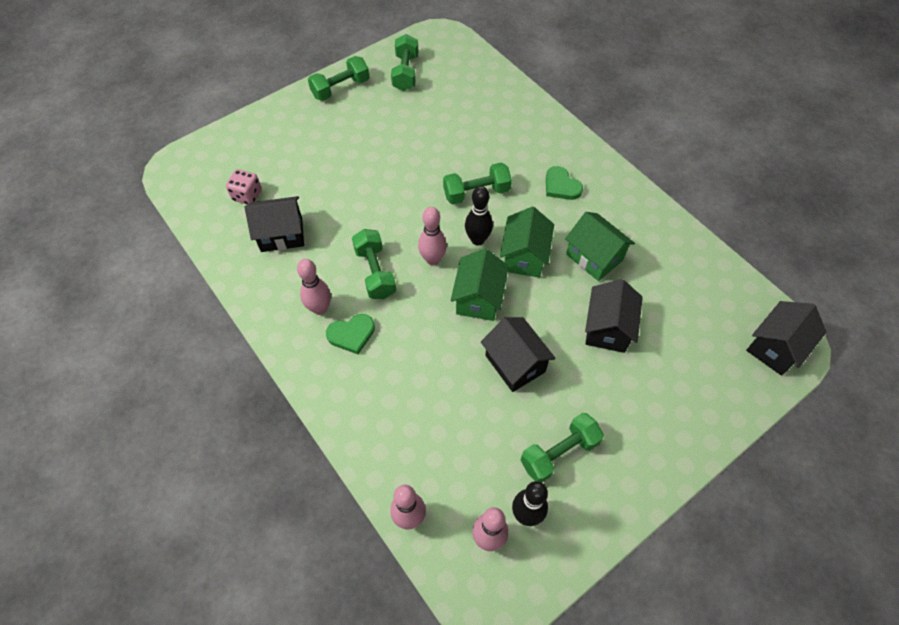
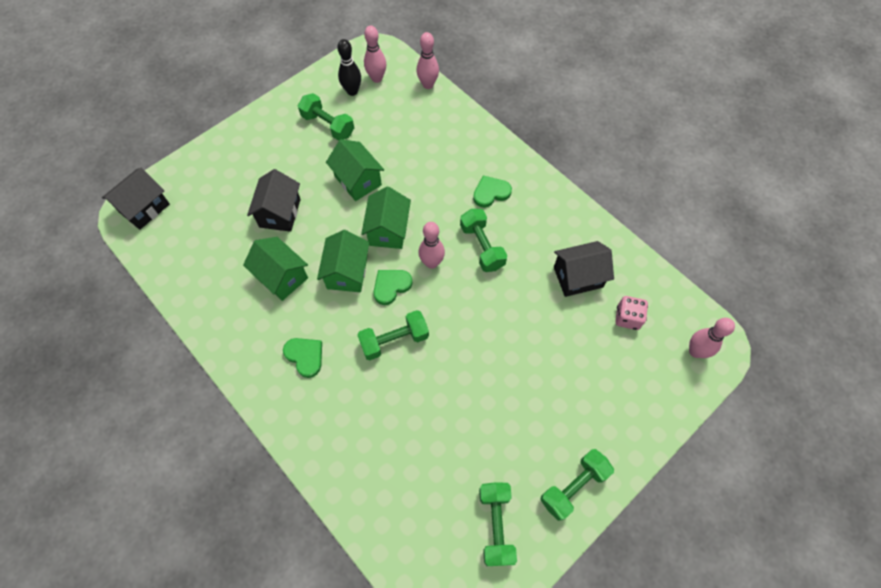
camera: 175 degrees right, 5 degrees up
pink bowling pin [297,259,331,315] -> pink bowling pin moved to [689,318,735,358]
black bowling pin [465,186,493,246] -> green heart [373,270,413,305]
black house [481,317,556,392] -> green house [326,139,384,201]
green dumbbell [521,413,604,483] -> green dumbbell turned 75 degrees clockwise [298,93,354,141]

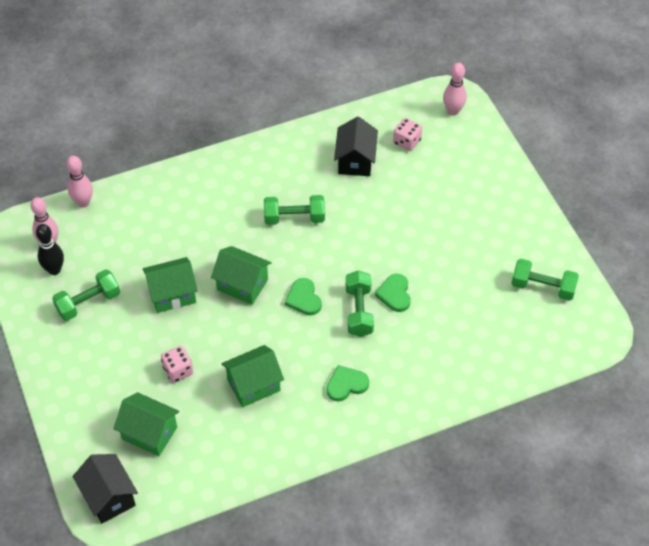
camera: 70 degrees left, 10 degrees down
black house [247,169,301,232] -> pink dice [161,346,193,383]
green house [317,230,369,292] -> green house moved to [113,392,179,456]
pink bowling pin [419,222,445,269] -> none
green heart [473,175,512,208] -> green heart moved to [375,274,411,312]
green dumbbell [540,449,614,521] -> none

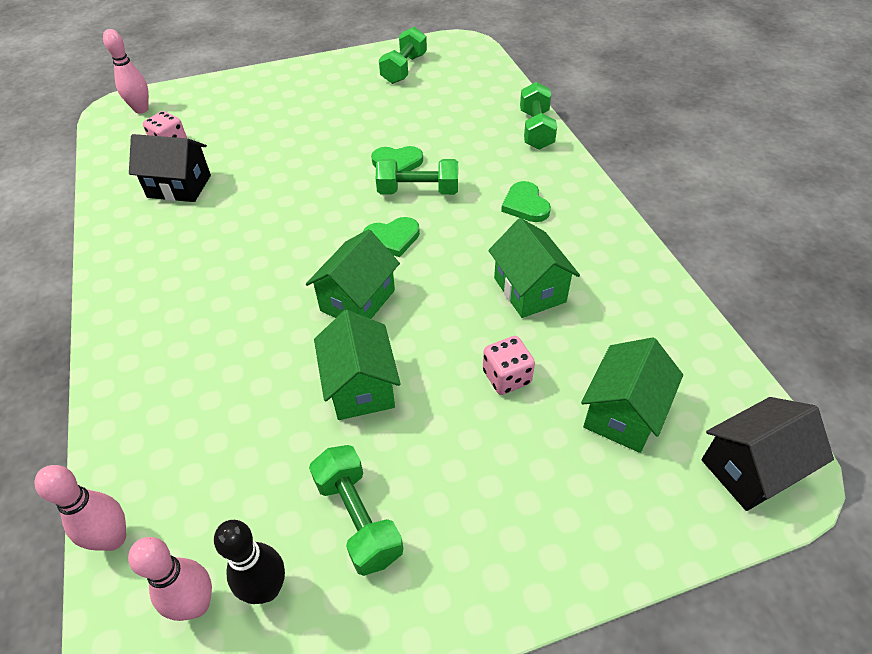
camera: 85 degrees left, 5 degrees down
green dumbbell [264,195,325,225] -> green dumbbell moved to [520,82,557,150]

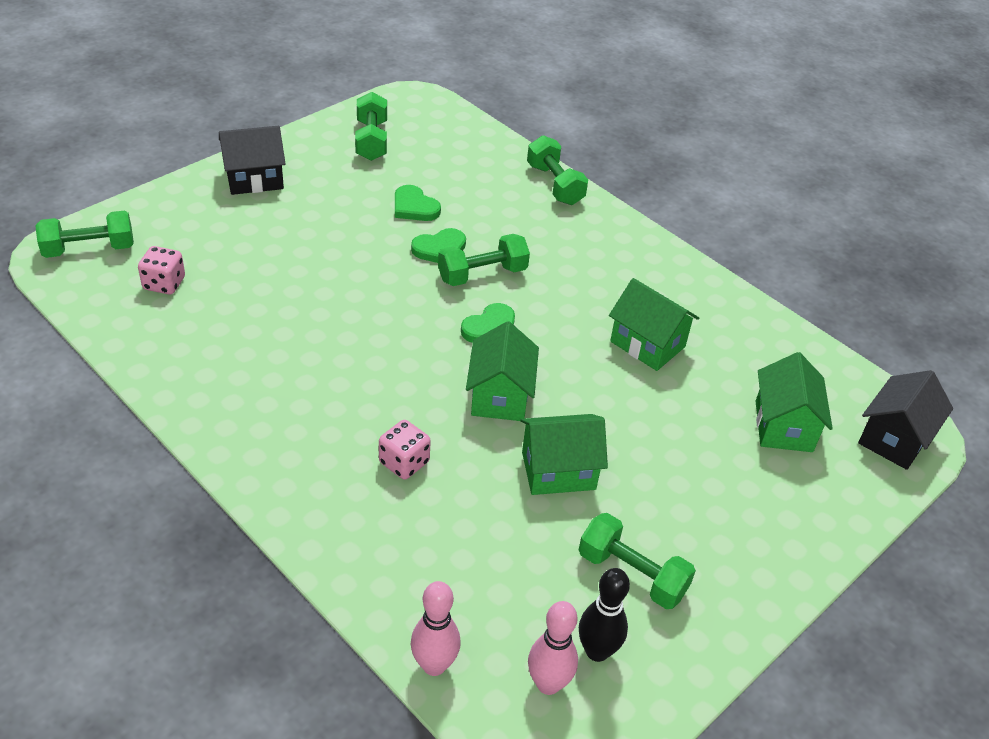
camera: 30 degrees left, 5 degrees down
pink bowling pin [103,29,149,114] -> green dumbbell [35,211,134,258]
black house [129,134,211,202] -> black house moved to [219,126,286,195]
green house [314,310,401,420] -> green house turned 60 degrees counterclockwise [520,414,608,495]
pink dice [483,336,535,395] -> pink dice moved to [379,420,431,479]
green heart [501,181,551,222] -> green heart moved to [395,185,441,221]

